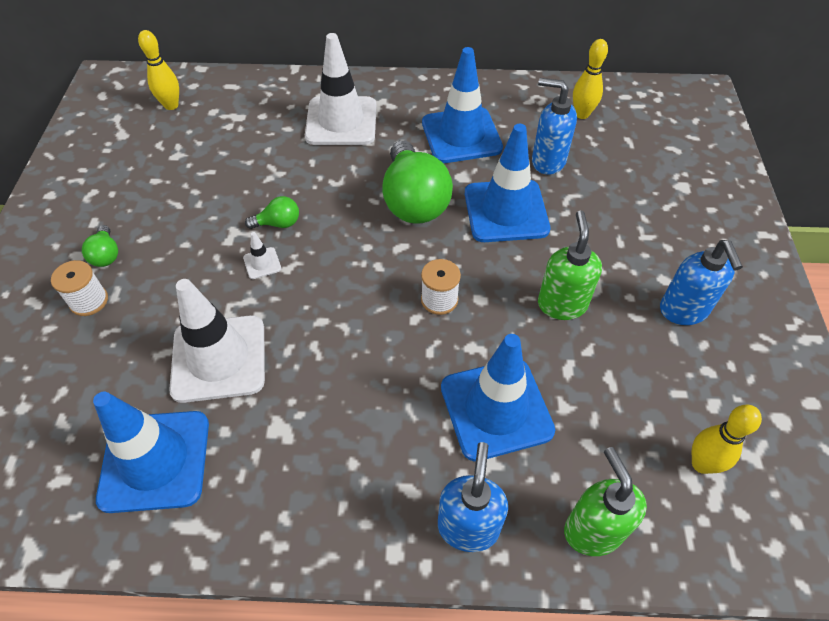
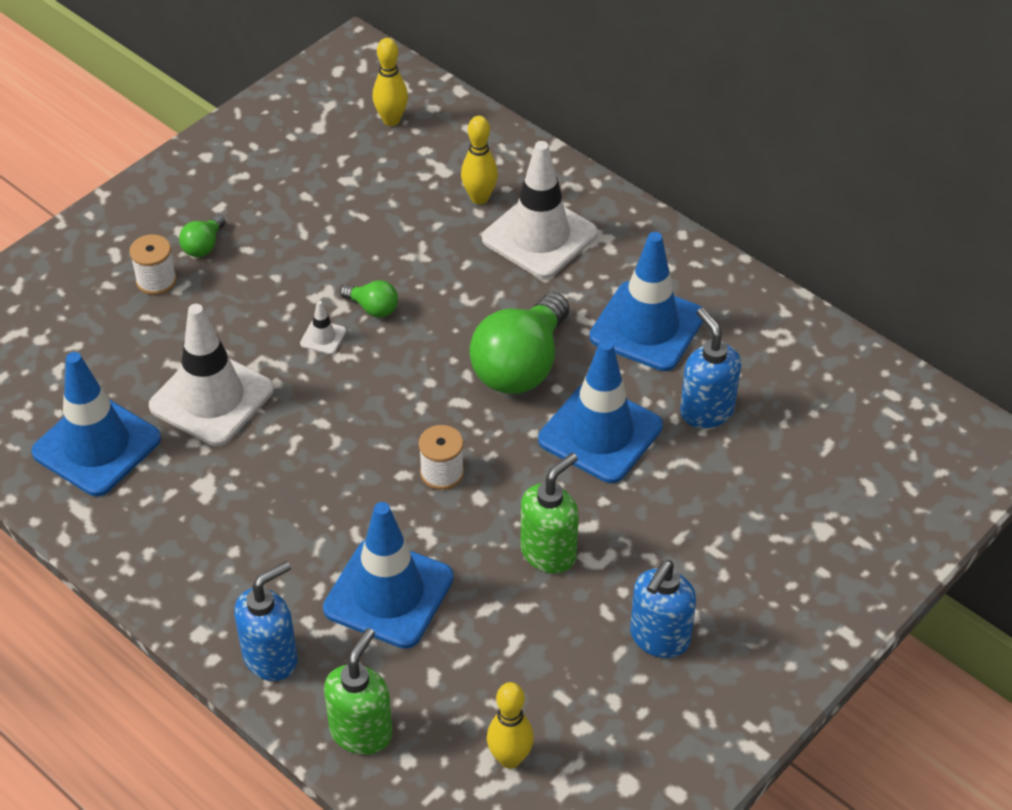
camera: 40 degrees right, 5 degrees down
yellow bowling pin [573,39,608,119] -> yellow bowling pin moved to [461,116,498,204]

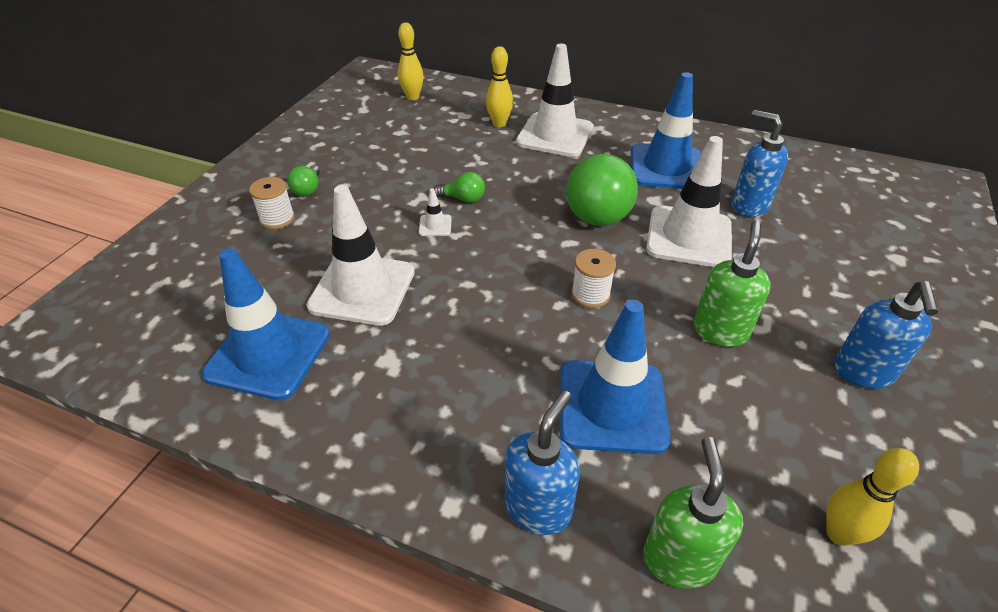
camera: 20 degrees left, 5 degrees down
blue traffic cone [538,339,663,483] -> white traffic cone [646,136,732,267]

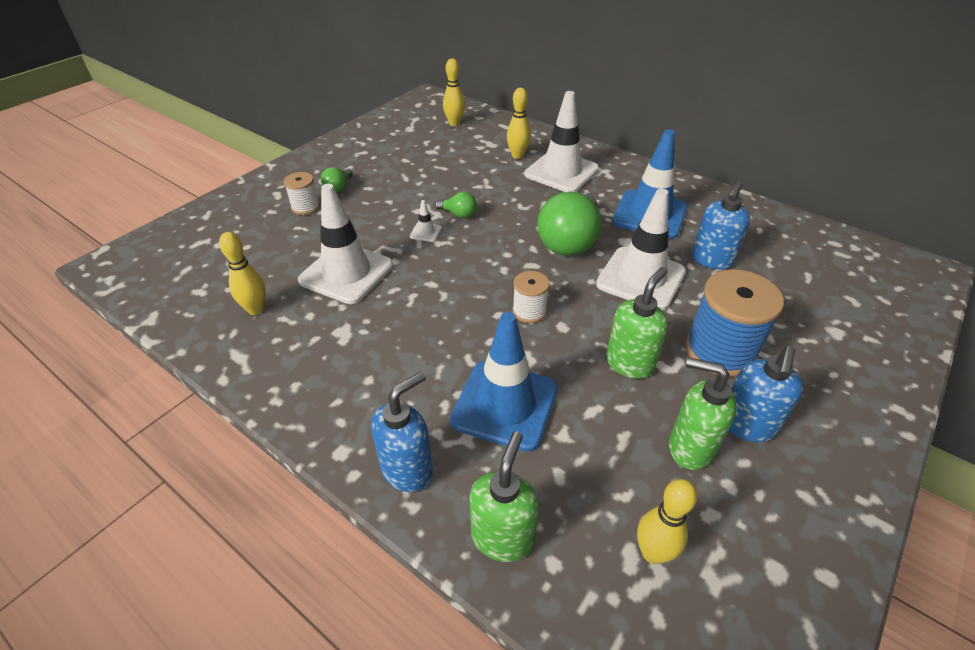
camera: 15 degrees right, 0 degrees up
blue traffic cone [202,248,330,400] -> yellow bowling pin [219,232,266,315]
blue soap dispenser [732,110,788,217] -> blue soap dispenser turned 120 degrees counterclockwise [692,181,750,269]
none -> green soap dispenser [669,357,737,470]
none -> blue spool [685,269,784,377]

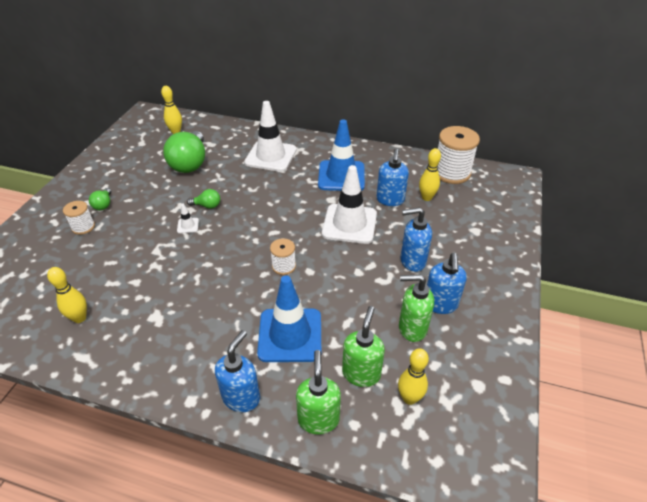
camera: 20 degrees left, 0 degrees up
white traffic cone [298,184,393,304] -> none
yellow bowling pin [507,88,531,159] -> yellow bowling pin moved to [419,148,441,201]
green light bulb [538,192,601,256] -> green light bulb moved to [163,131,205,173]
green soap dispenser [606,267,668,379] -> green soap dispenser moved to [342,306,385,387]
blue spool [685,269,784,377] -> blue soap dispenser [401,207,432,272]
none -> white spool [438,126,480,184]

